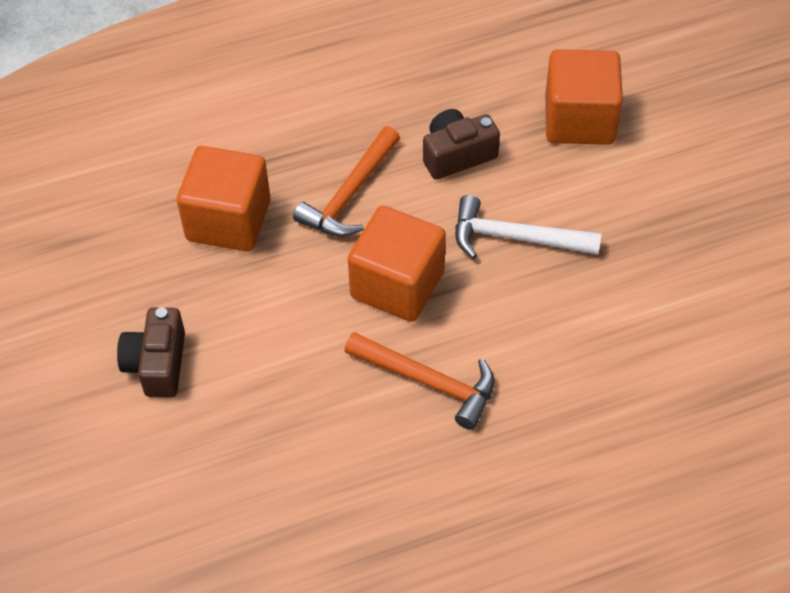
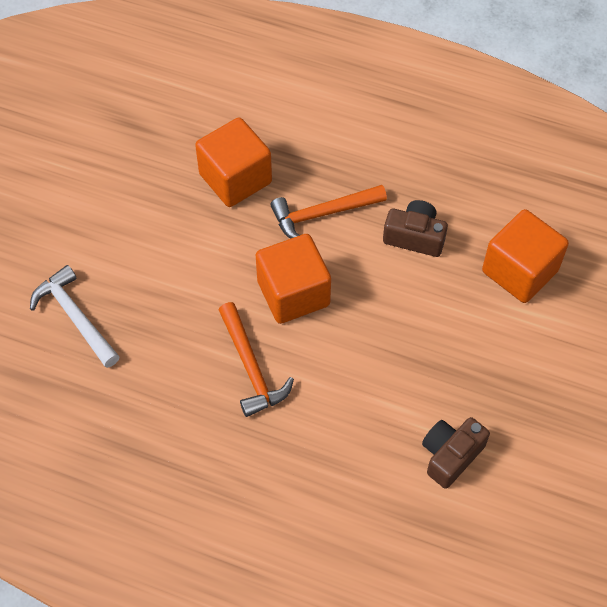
camera: 40 degrees right, 5 degrees up
brown camera [117,307,185,397] -> brown camera moved to [422,417,490,489]
white hammer [455,195,602,259] -> white hammer moved to [30,265,120,368]

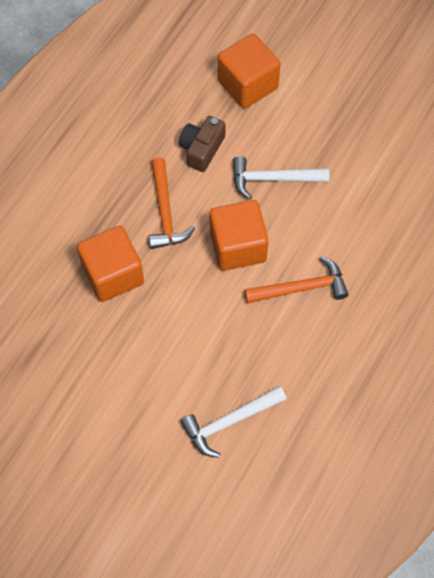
camera: 80 degrees left, 5 degrees up
brown camera [422,417,490,489] -> none
none -> white hammer [233,156,329,200]

